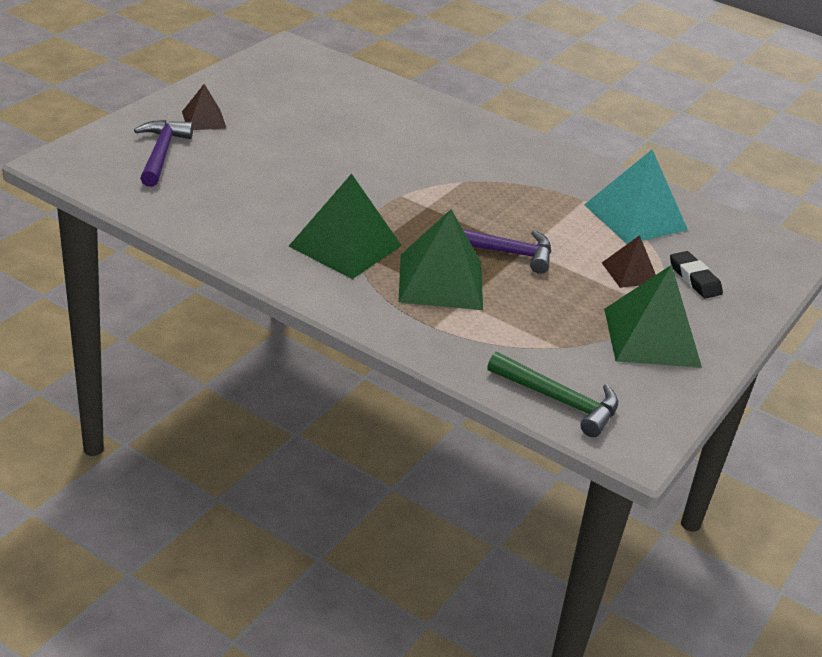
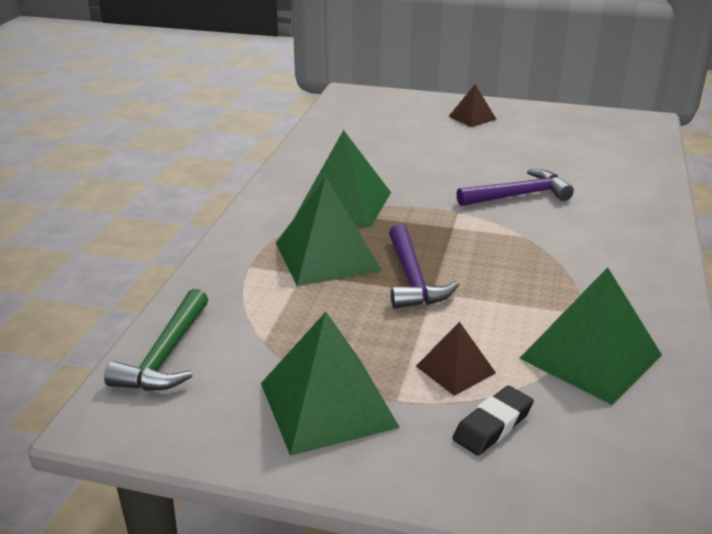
camera: 75 degrees right, 5 degrees down
purple hammer [134,120,193,187] -> purple hammer moved to [457,169,574,206]
turquoise pyramid [584,150,688,244] -> green pyramid [519,267,662,405]

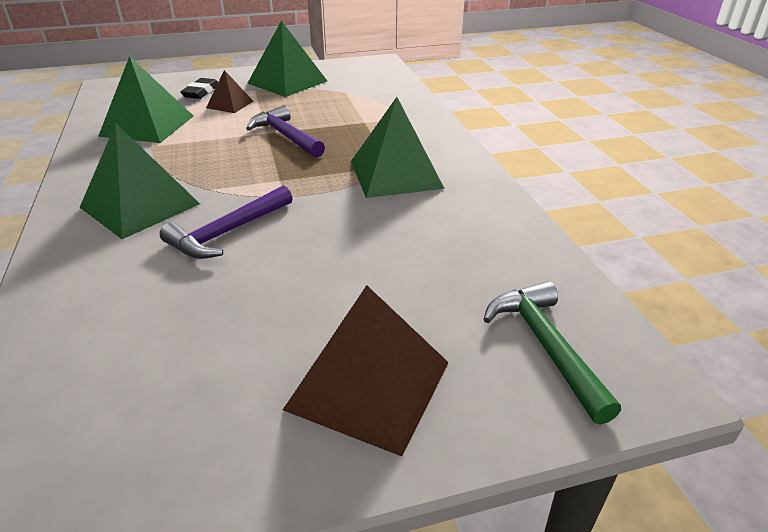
camera: 150 degrees right, 5 degrees up
green hammer [104,289,208,391] -> green hammer moved to [483,281,621,425]
green pyramid [276,177,382,286] -> green pyramid moved to [79,124,200,239]
brown pyramid [448,85,497,127] -> brown pyramid [283,285,449,456], size x1.83

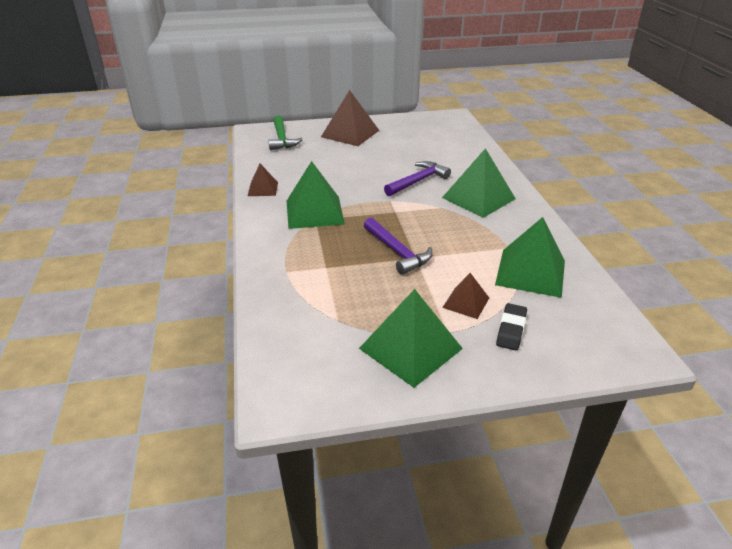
camera: 175 degrees left, 0 degrees up
none -> brown pyramid [248,164,278,196]

